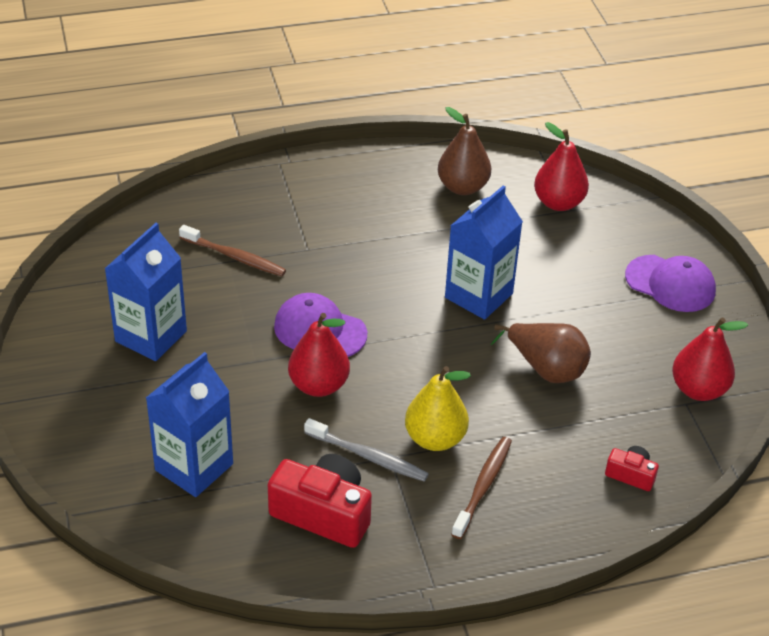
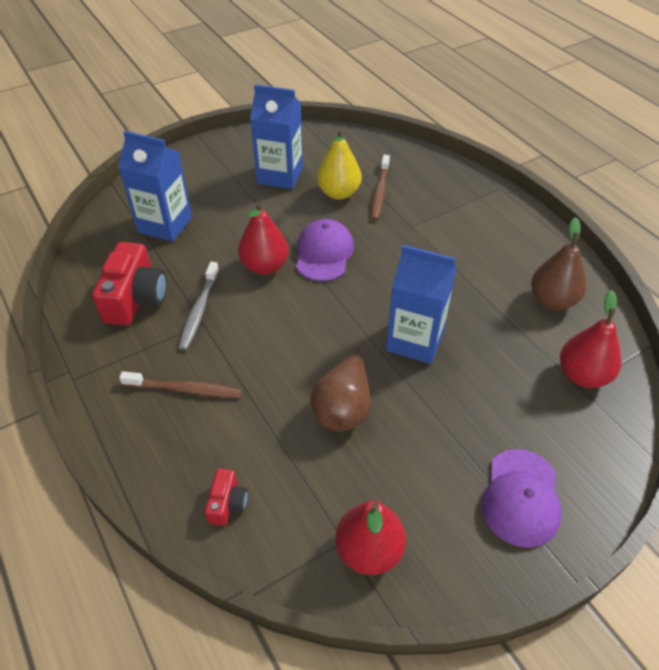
camera: 75 degrees right, 5 degrees up
yellow pear [405,366,471,451] -> yellow pear moved to [317,129,362,200]

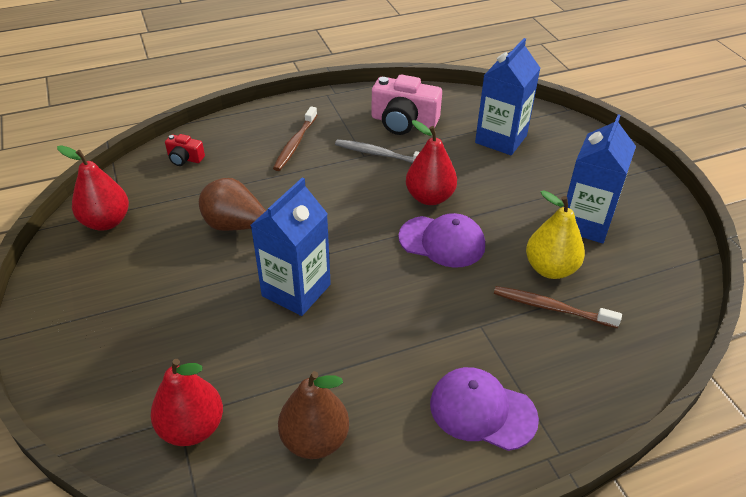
camera: 100 degrees right, 5 degrees down
red camera [92,242,167,326] -> pink camera [372,75,442,135]
purple cap [482,449,562,548] -> purple cap moved to [430,367,539,451]

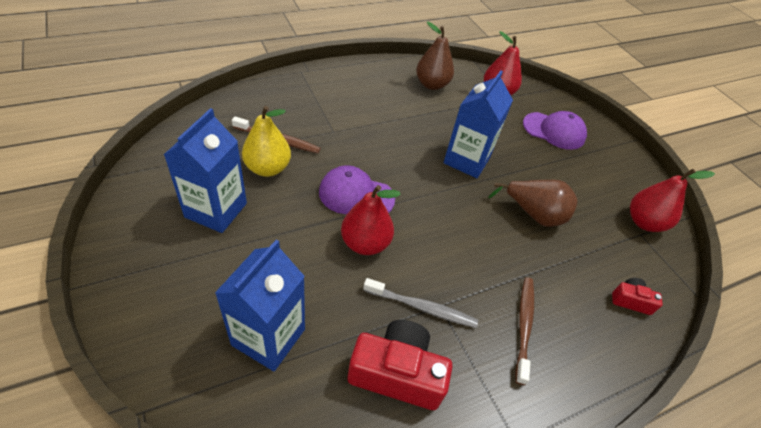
camera: 170 degrees right, 5 degrees up
pink camera [372,75,442,135] -> red camera [347,320,453,410]
purple cap [430,367,539,451] -> purple cap moved to [523,111,587,150]

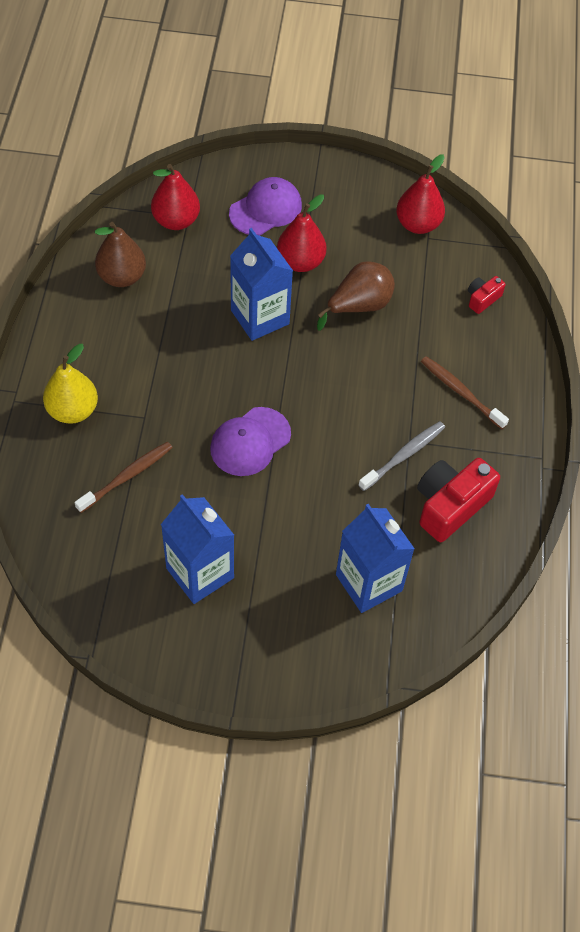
camera: 55 degrees left, 10 degrees up
yellow pear [242,106,291,177] -> yellow pear moved to [43,344,98,424]
red pear [341,185,401,255] -> red pear moved to [277,194,326,272]

